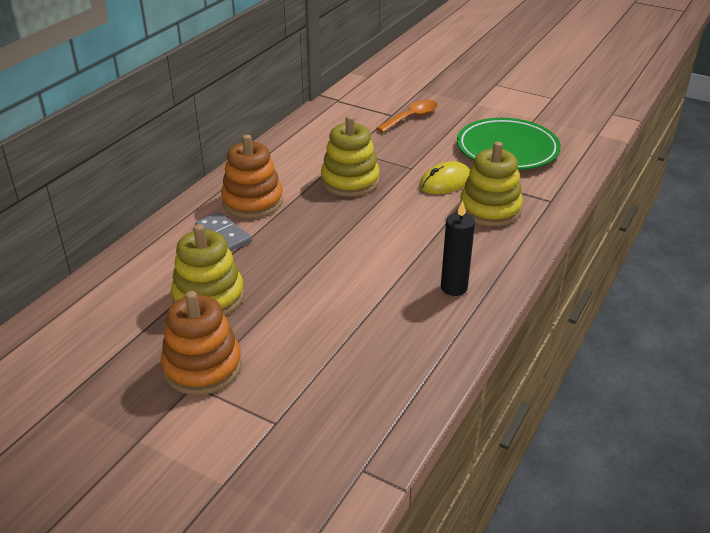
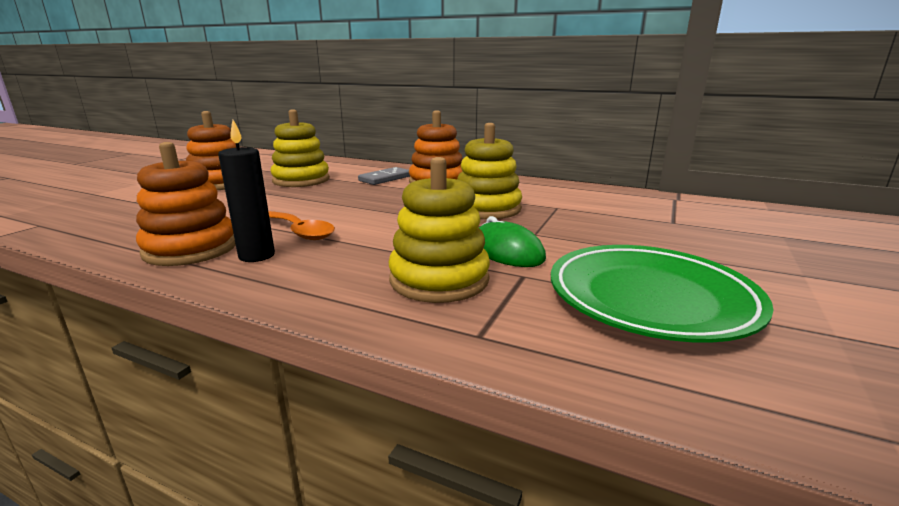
camera: 85 degrees right, 15 degrees down
orange spoon [376,100,438,132] -> orange spoon moved to [268,211,335,240]
yellow mouse [419,161,470,194] -> green mouse [479,216,546,267]
none -> orange stacking toy [136,142,236,266]

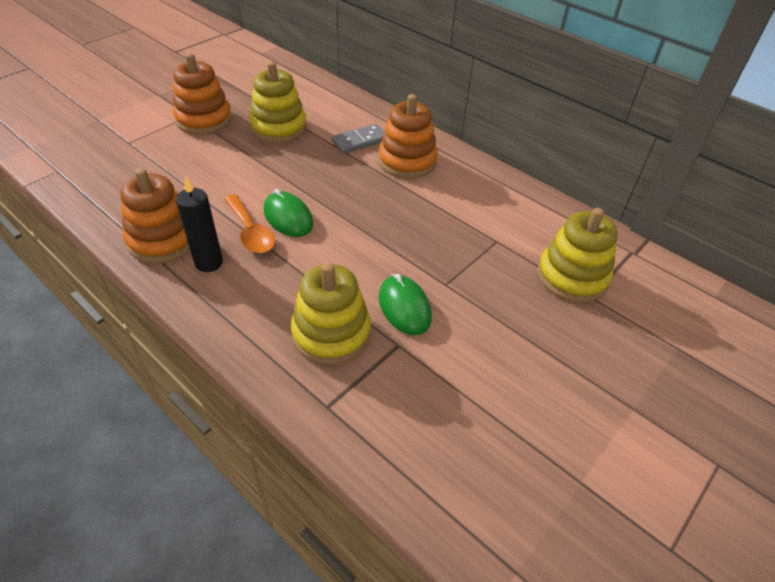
camera: 15 degrees right, 25 degrees up
yellow stacking toy [457,123,522,219] -> yellow stacking toy moved to [537,208,618,303]
green plate [551,245,774,343] -> none
none -> green mouse [264,189,314,237]

